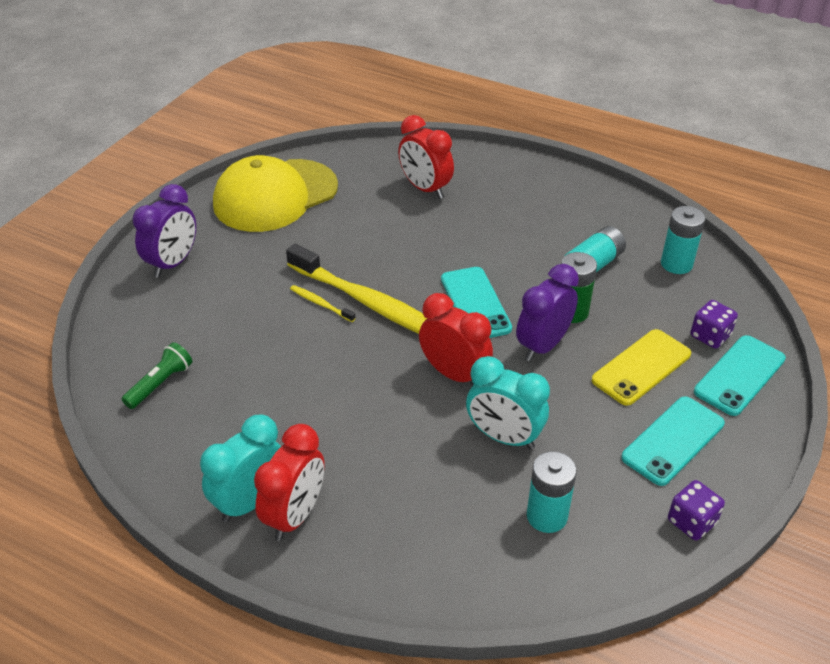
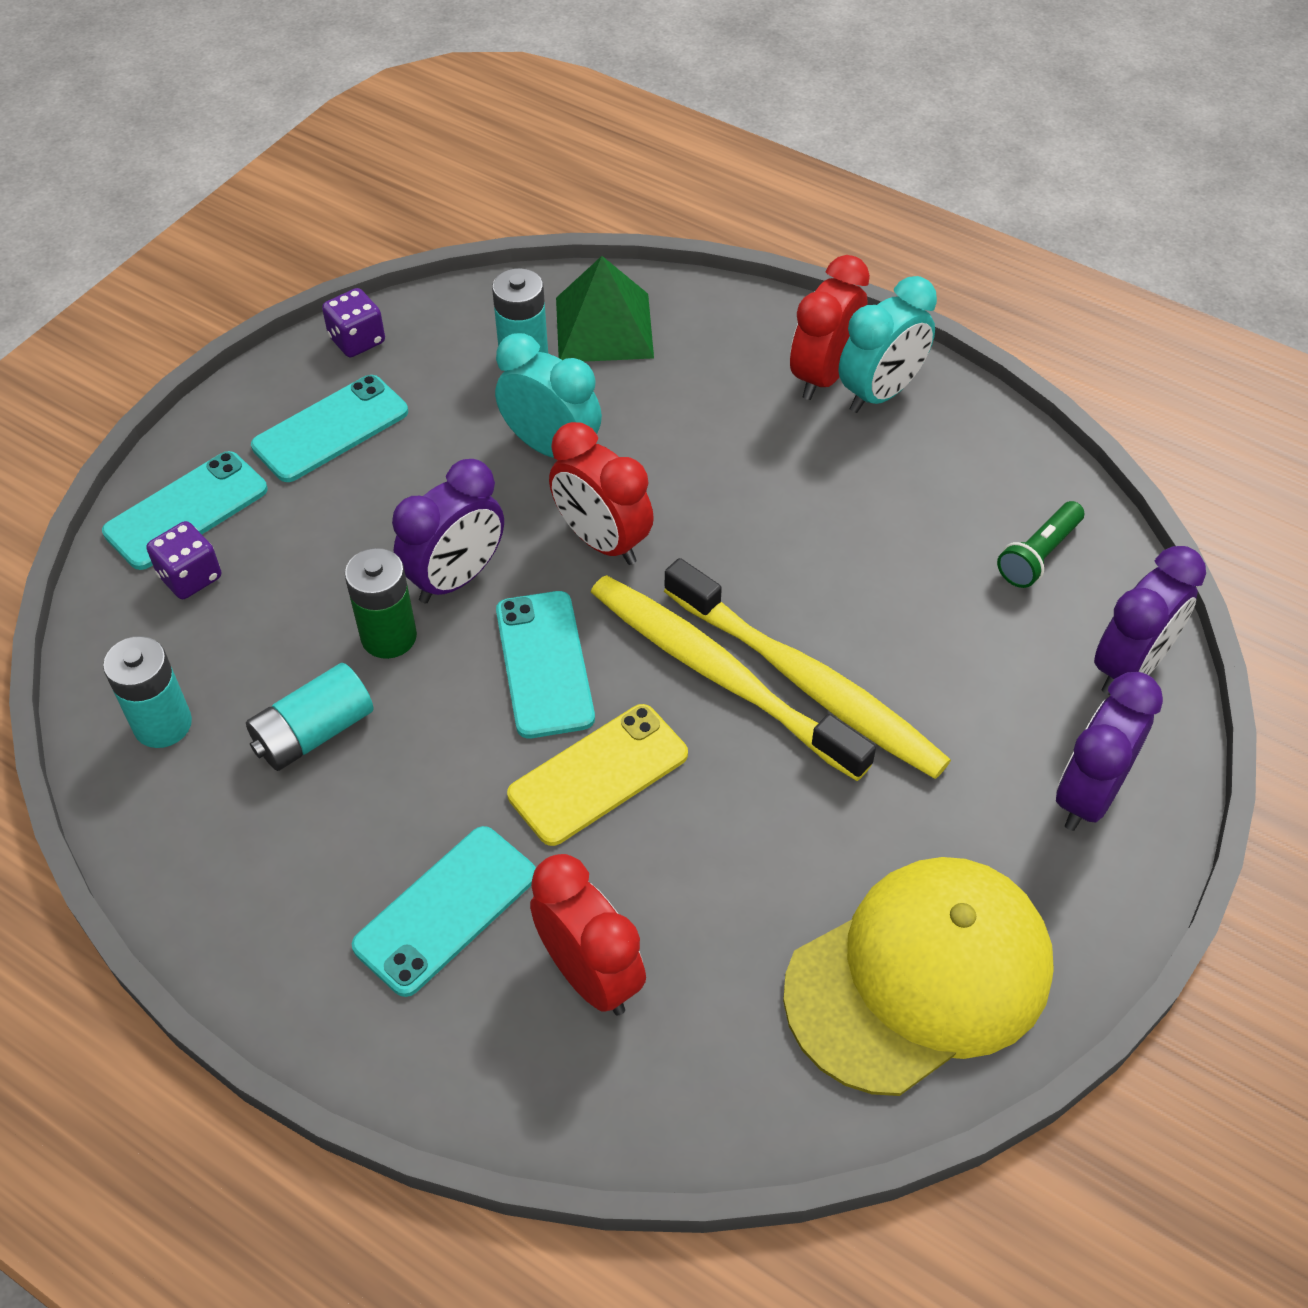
camera: 175 degrees left, 10 degrees up
yellow toothbrush [290,285,356,322] -> yellow toothbrush [664,558,951,779], size x2.50
yellow phone [592,329,691,406] -> yellow phone moved to [507,704,688,846]
none -> turquoise phone [352,826,536,997]
none -> green pyramid [556,256,654,362]
none -> purple clock [1094,546,1206,695]

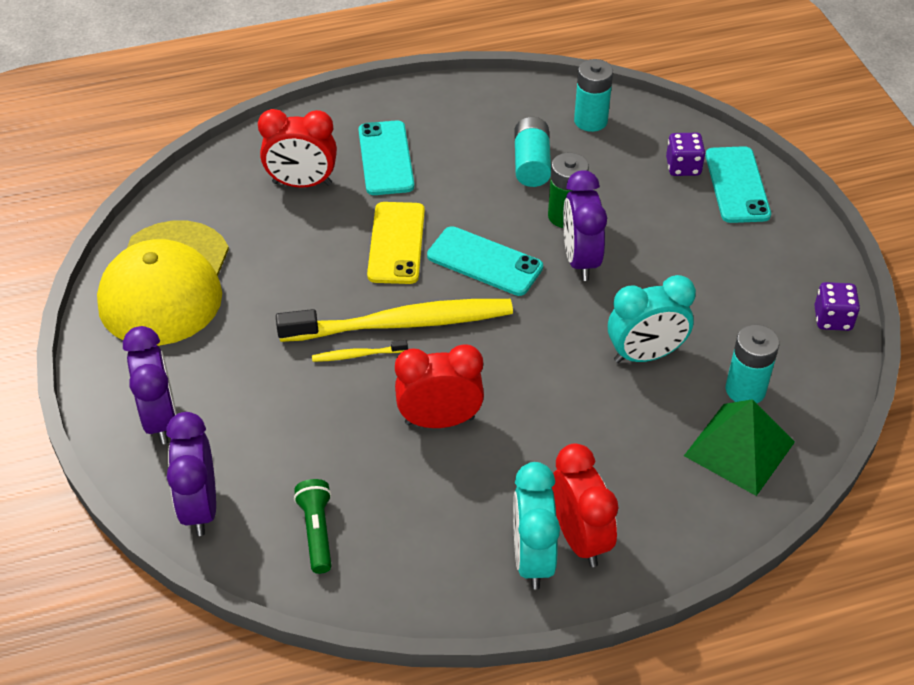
camera: 130 degrees right, 5 degrees down
turquoise phone [251,375,408,482] -> none
red clock [549,422,654,565] -> red clock moved to [395,344,484,428]
yellow toothbrush [664,558,951,779] -> yellow toothbrush [312,340,408,362], size x0.40

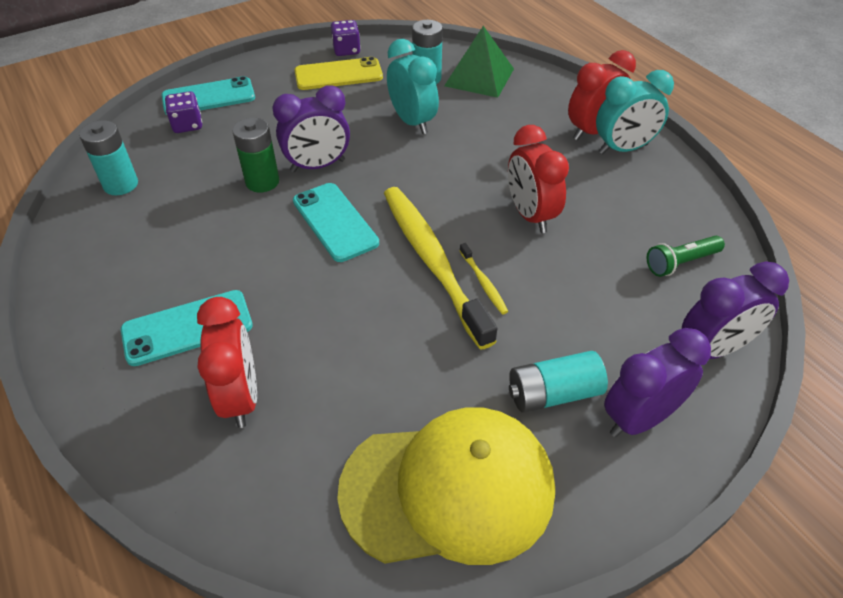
camera: 105 degrees left, 0 degrees up
yellow phone [367,202,425,284] -> yellow phone moved to [295,57,383,90]
turquoise phone [427,226,543,296] -> turquoise phone turned 45 degrees counterclockwise [293,183,379,262]
turquoise battery [514,117,551,187] -> turquoise battery moved to [509,351,608,413]

